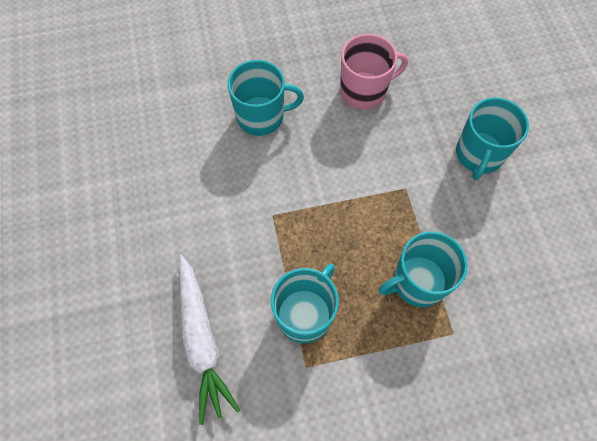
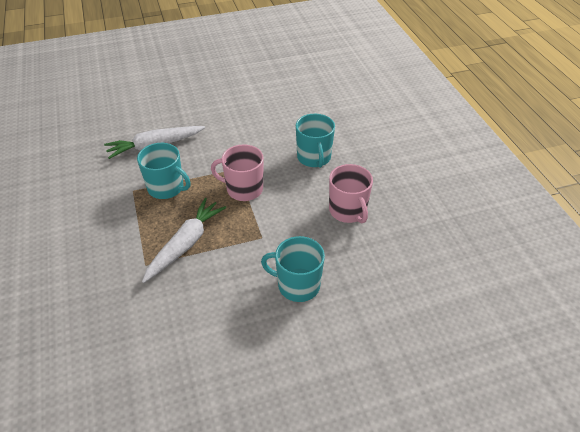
camera: 85 degrees right, 20 degrees down
turquoise mug [379,231,468,307] -> white carrot [142,198,226,283]
none -> pink mug [211,144,264,201]

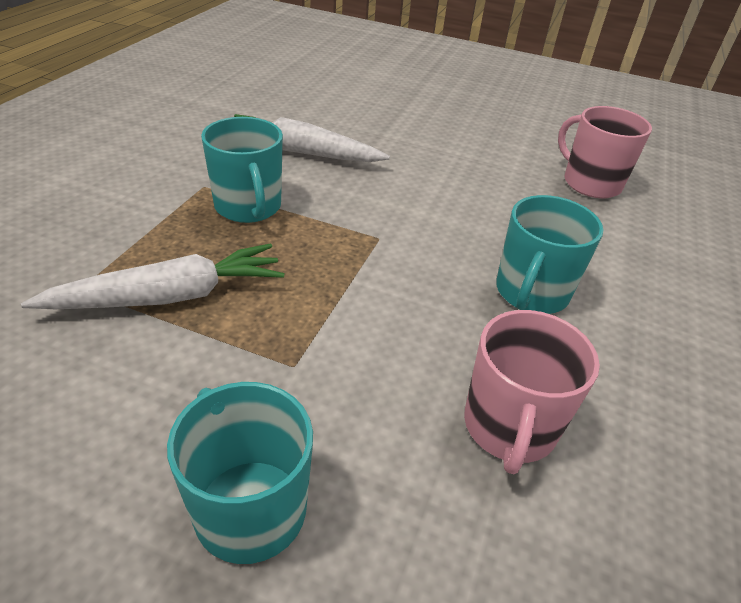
camera: 35 degrees right, 5 degrees down
pink mug [211,144,264,201] -> pink mug moved to [558,106,652,198]

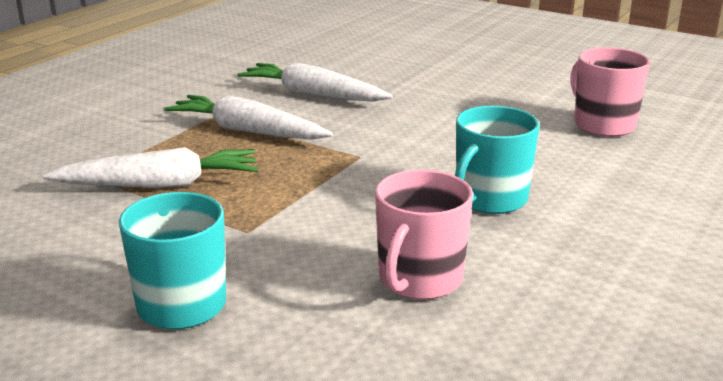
camera: 15 degrees right, 15 degrees down
turquoise mug [201,117,283,223] -> white carrot [164,95,333,140]

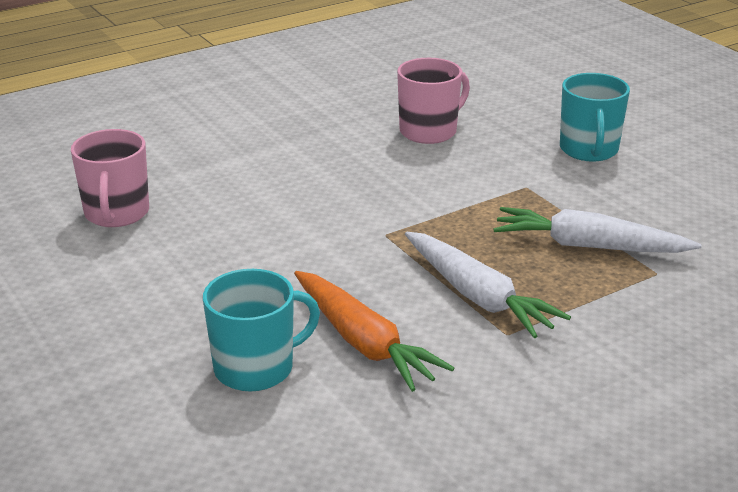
camera: 155 degrees left, 5 degrees up
white carrot [237,62,393,101] -> orange carrot [294,271,454,392]
turquoise mug [455,106,539,214] -> turquoise mug moved to [203,269,320,392]

